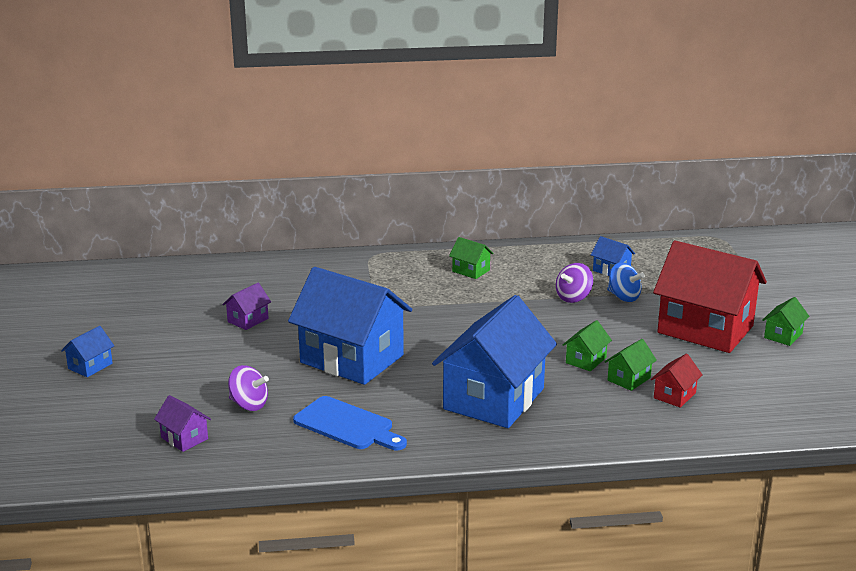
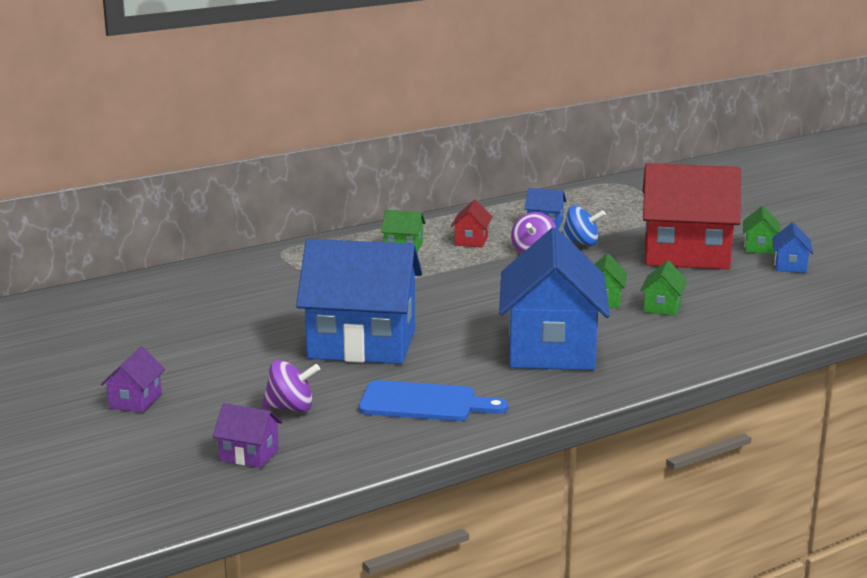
camera: 25 degrees left, 5 degrees down
blue house [61,326,114,377] -> blue house moved to [772,222,813,273]
purple house [222,283,271,330] -> purple house moved to [101,347,165,412]
red house [651,354,703,408] -> red house moved to [451,200,492,247]

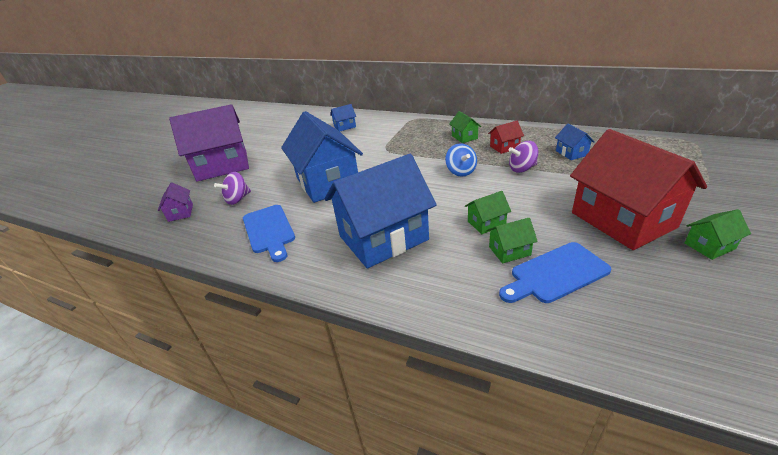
camera: 60 degrees right, 15 degrees up
purple house [101,347,165,412] -> purple house [169,104,249,182], size x2.41
purple spinning top [262,360,320,412] -> purple spinning top turned 75 degrees clockwise [214,172,251,205]
blue spinning top [562,206,606,246] -> blue spinning top moved to [445,143,477,177]
blue house [772,222,813,273] -> blue house moved to [330,104,356,131]
none -> blue cutting board [499,242,611,303]

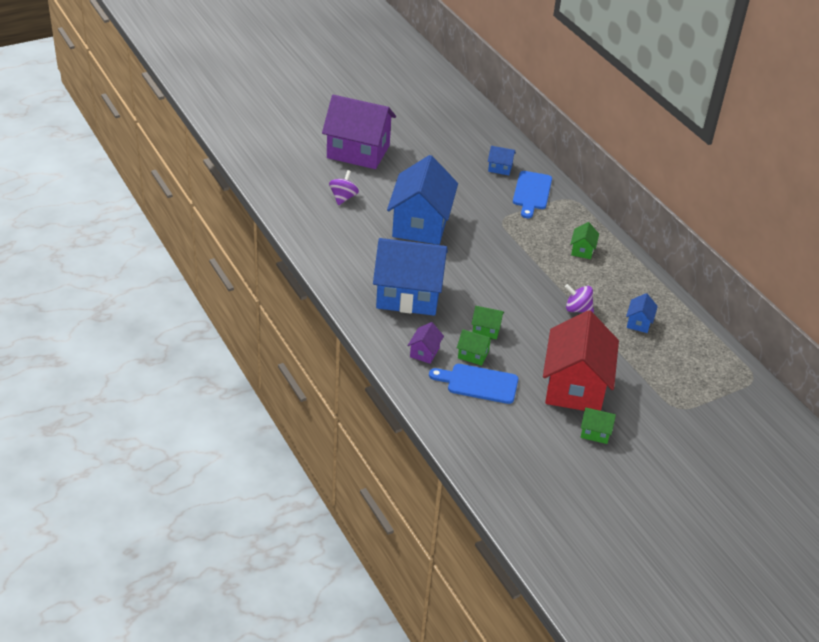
camera: 30 degrees right, 5 degrees up
purple house [158,182,193,222] -> purple house moved to [408,322,444,364]
purple spinning top [214,172,251,205] -> purple spinning top turned 120 degrees clockwise [329,170,359,205]
blue cutting board [243,205,295,262] -> blue cutting board moved to [513,171,552,218]
blue spinning top [445,143,477,177] -> none
red house [488,121,524,154] -> none

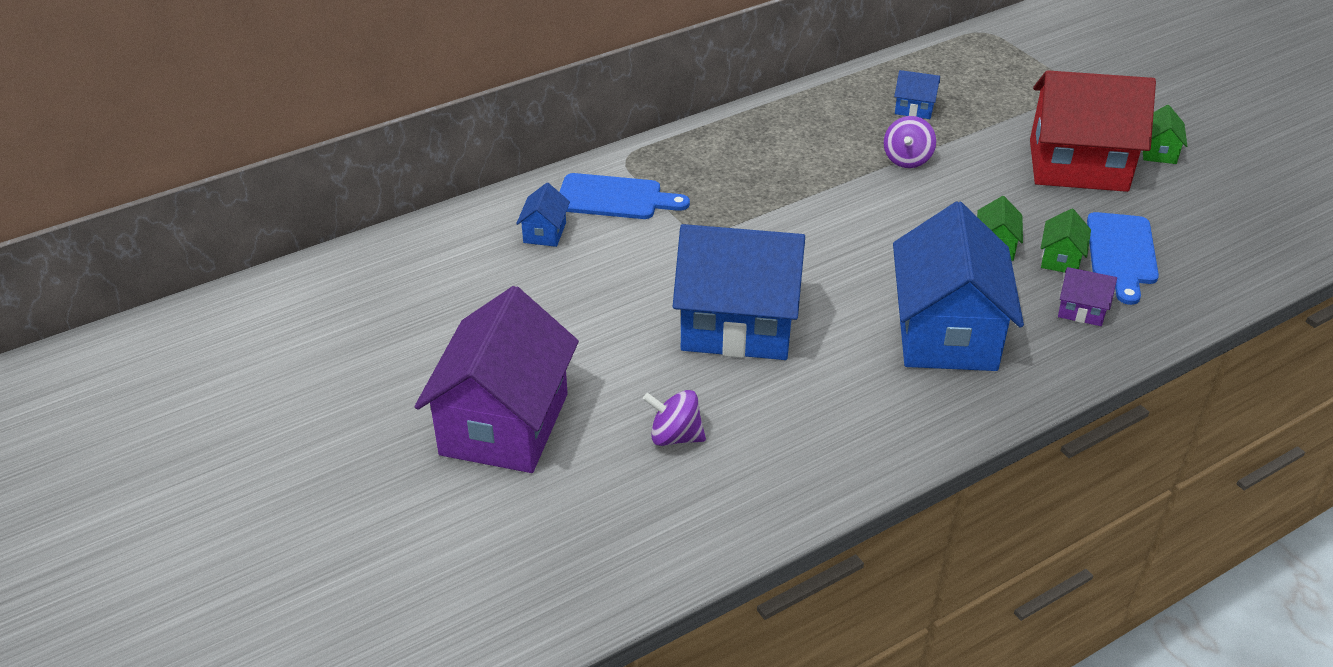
camera: 90 degrees left, 0 degrees up
green house [570,222,599,259] -> none

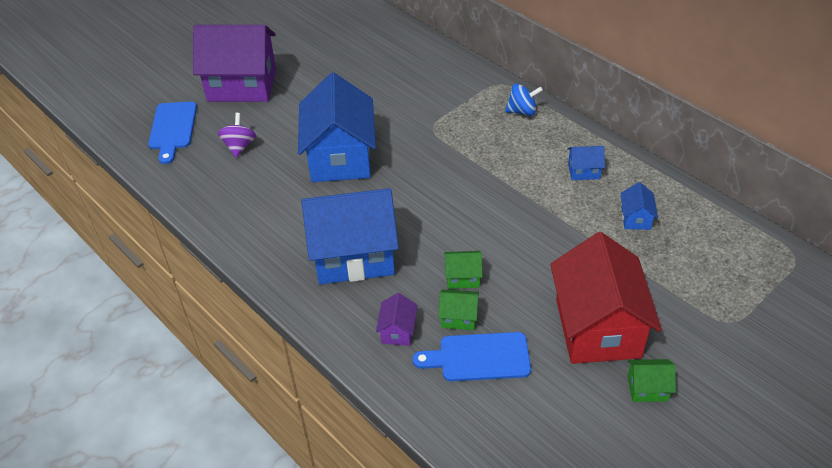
camera: 80 degrees right, 5 degrees up
blue house [516,183,570,247] -> blue house moved to [567,146,605,180]
blue cutting board [560,173,690,219] -> blue cutting board moved to [148,102,197,164]
purple spinning top [884,116,936,168] -> none
none -> blue spinning top [505,84,543,116]

